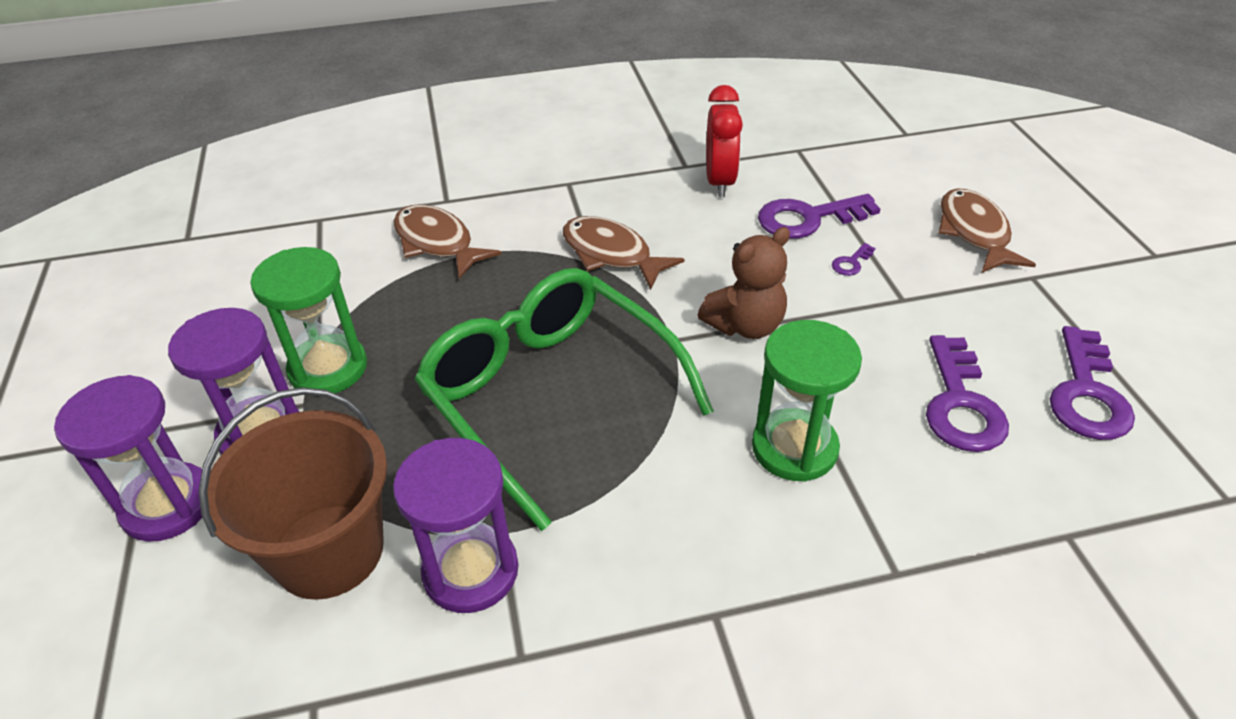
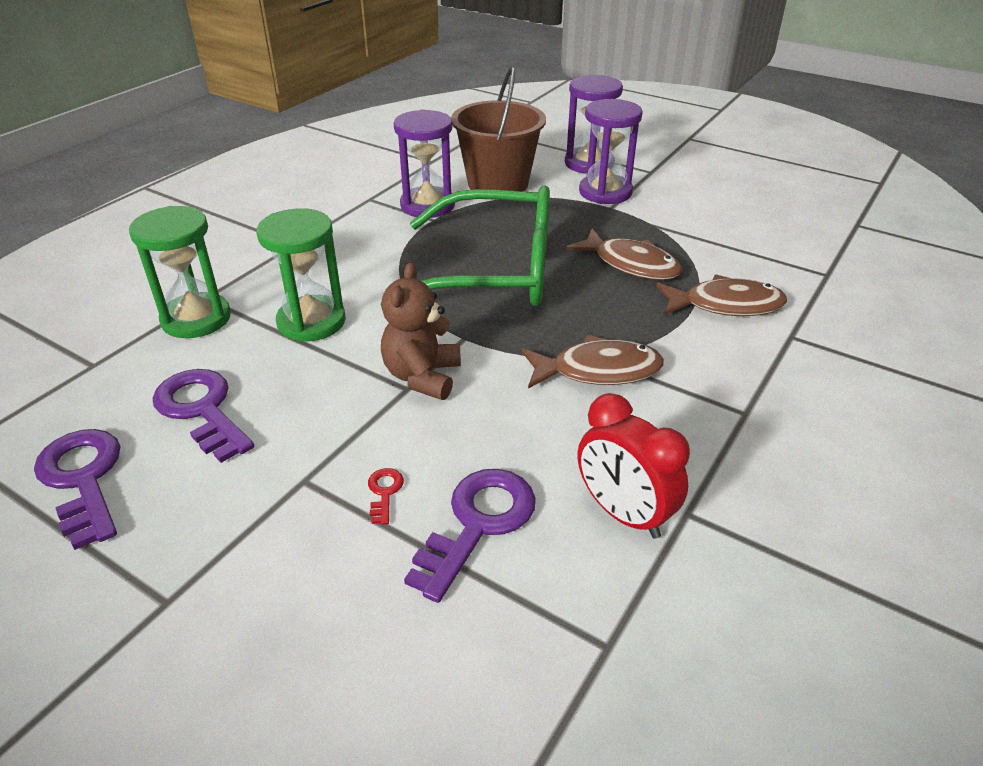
camera: 135 degrees right, 5 degrees down
green hourglass [250,247,367,393] -> green hourglass moved to [129,206,231,338]
purple key [832,243,875,276] -> red key [368,468,404,525]
brown fish [938,188,1036,273] -> brown fish moved to [566,229,682,280]

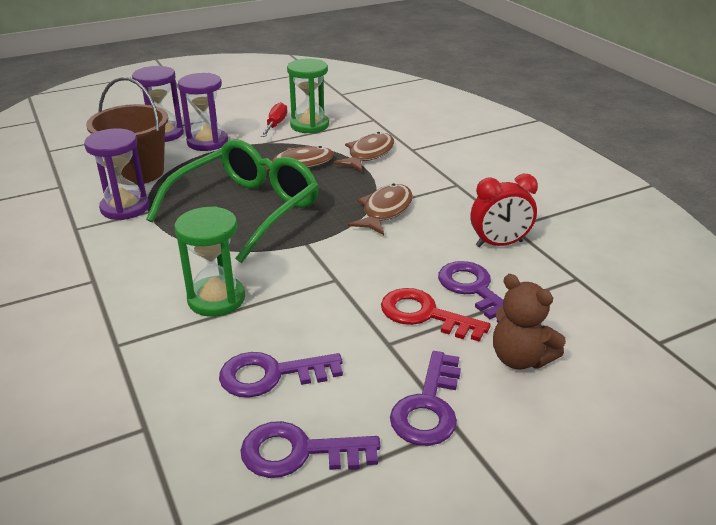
camera: 60 degrees left, 5 degrees down
green hourglass [129,206,231,338] -> green hourglass moved to [287,59,329,133]
red key [368,468,404,525] -> red key [381,288,491,342], size x2.29
brown teddy bear [381,262,461,400] -> brown teddy bear moved to [493,274,566,370]
none -> red screwdriver [261,102,287,137]
none -> purple key [390,351,461,446]

